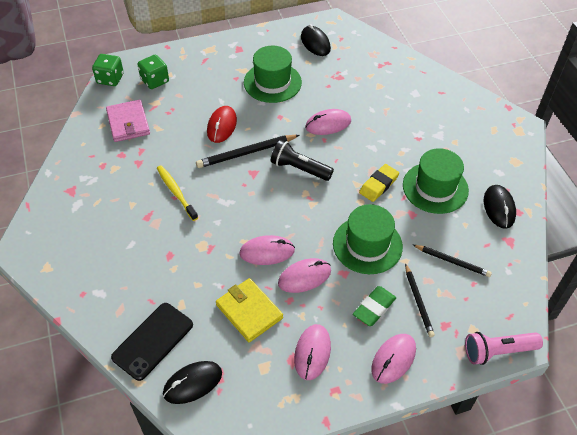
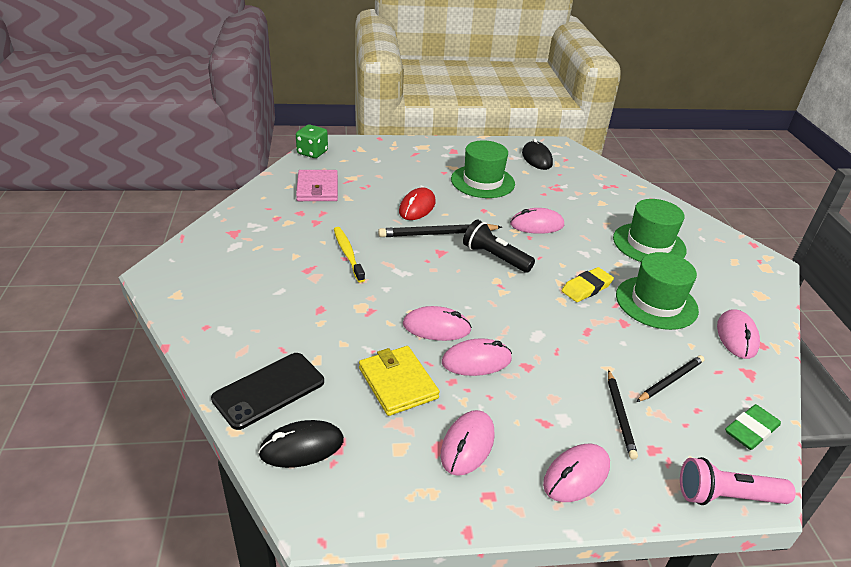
camera: 10 degrees right, 15 degrees down
green dice [137,54,169,89] -> none
green hat [333,204,403,274] -> green hat moved to [613,199,687,262]
green eraser [353,286,396,326] -> green eraser moved to [725,404,781,450]
black pencil [413,245,492,277] -> black pencil turned 75 degrees counterclockwise [636,355,704,402]
black mouse [484,185,516,229] -> pink mouse [717,309,760,359]

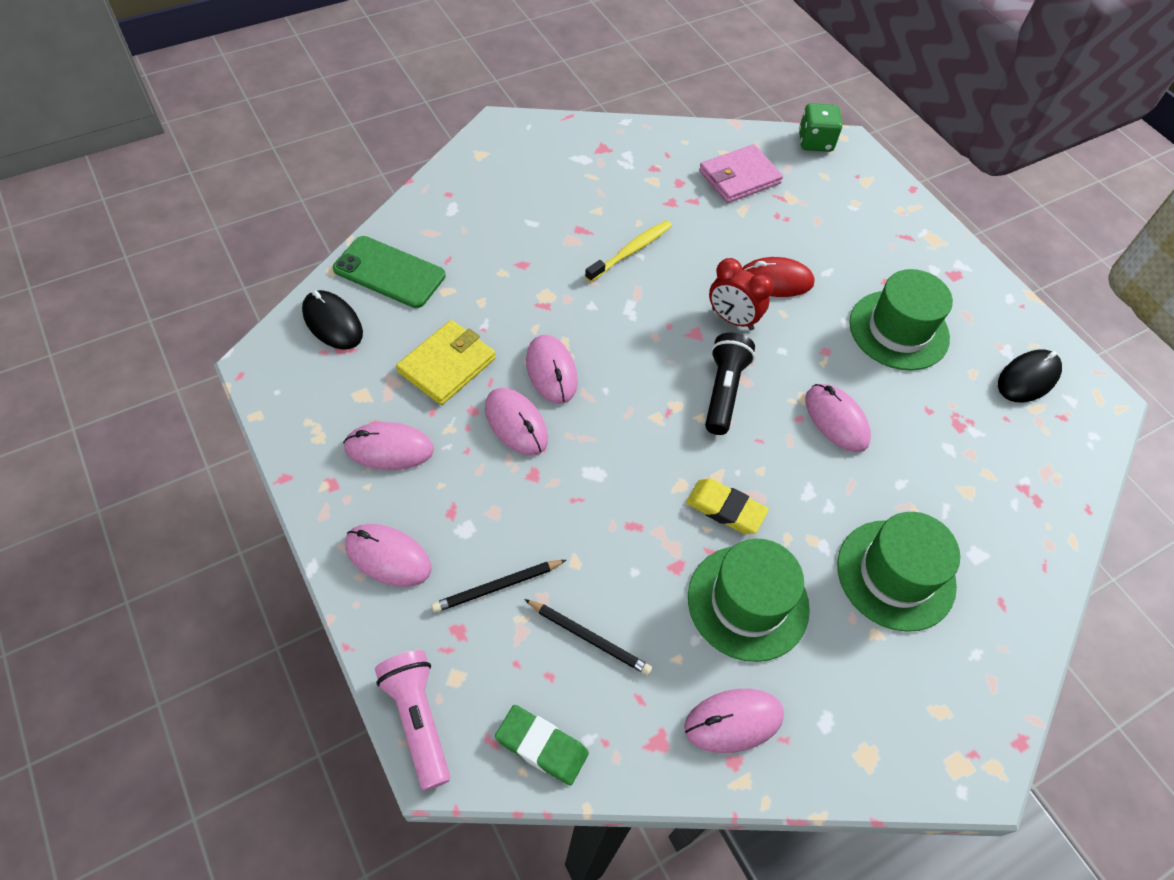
camera: 65 degrees right, 20 degrees up
black phone [211,353,324,430] -> green phone [333,236,446,308]
black pencil [378,224,502,237] -> red clock [709,258,773,330]

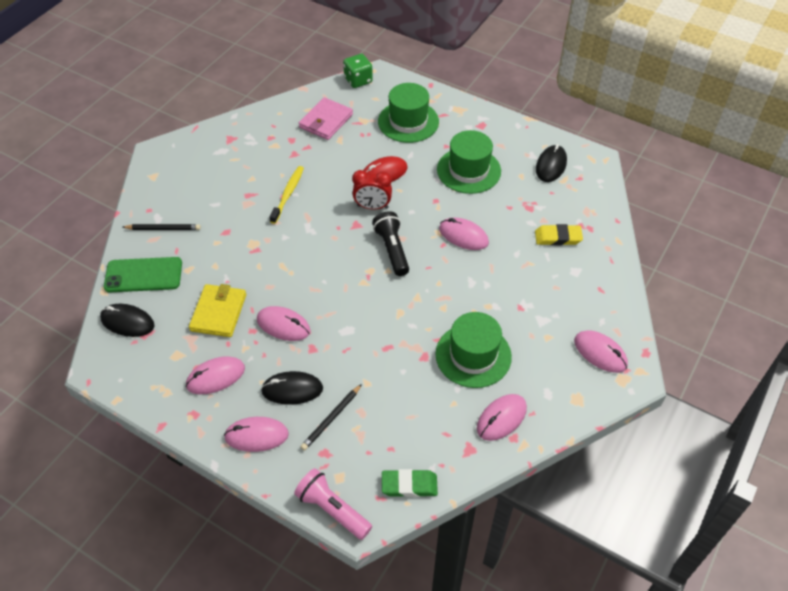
camera: 25 degrees left, 5 degrees down
black pencil [524,599,652,675] -> black pencil moved to [123,224,201,230]
pink mouse [526,335,578,404] -> pink mouse moved to [574,330,628,373]
yellow eraser [686,478,769,534] -> yellow eraser moved to [535,224,583,246]
green hat [837,512,960,632] -> green hat moved to [378,83,439,143]
none -> black mouse [261,371,323,405]

